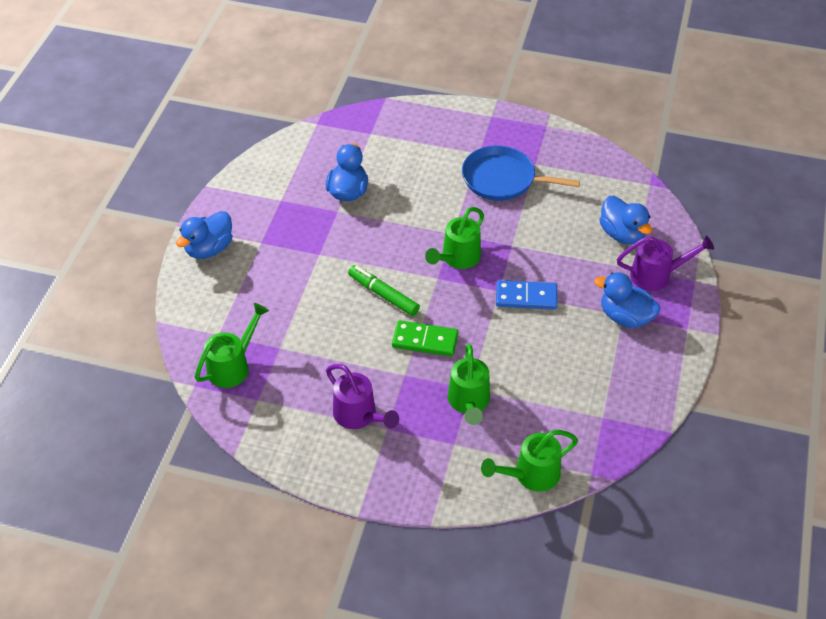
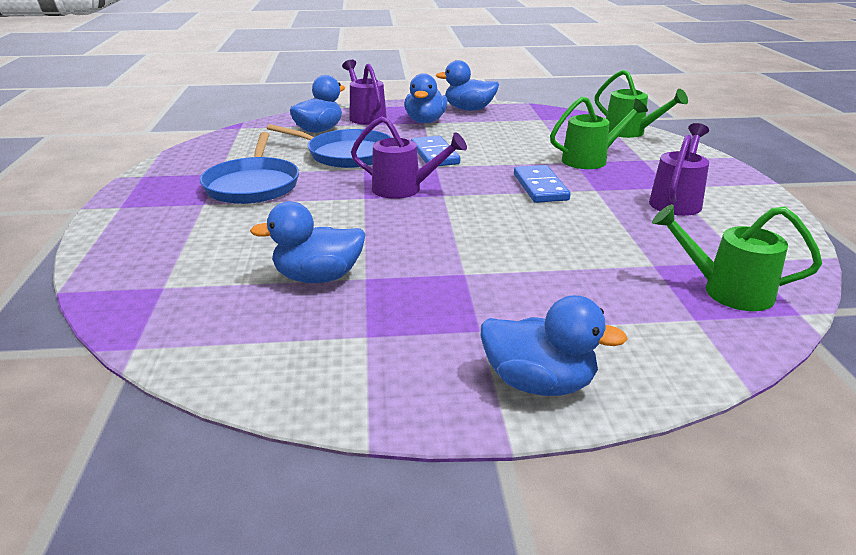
camera: 110 degrees left, 20 degrees down
green marker [348,265,420,316] -> none
green domino [392,320,458,357] -> blue domino [514,165,570,203]
green watering can [425,207,484,269] -> purple watering can [351,116,467,199]
none -> blue pan [267,124,392,168]
none -> blue duck [436,60,499,111]

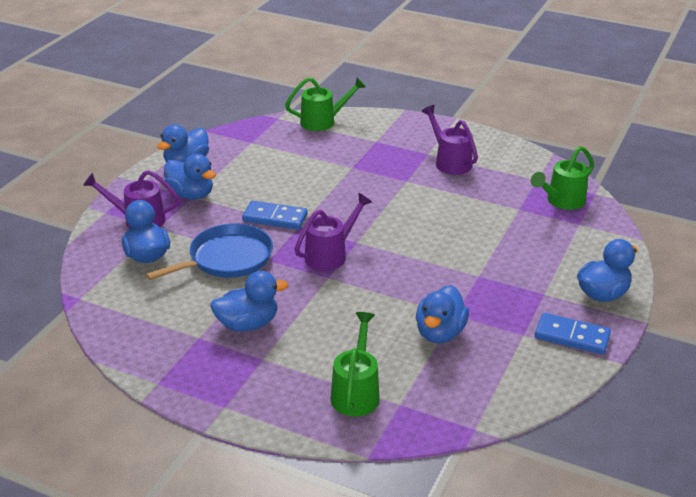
camera: 60 degrees left, 5 degrees up
blue pan [200,132,299,204] -> blue duck [210,271,288,332]
blue domino [514,165,570,203] -> blue domino moved to [535,313,611,355]
green watering can [550,96,648,169] -> green watering can moved to [330,312,380,417]

